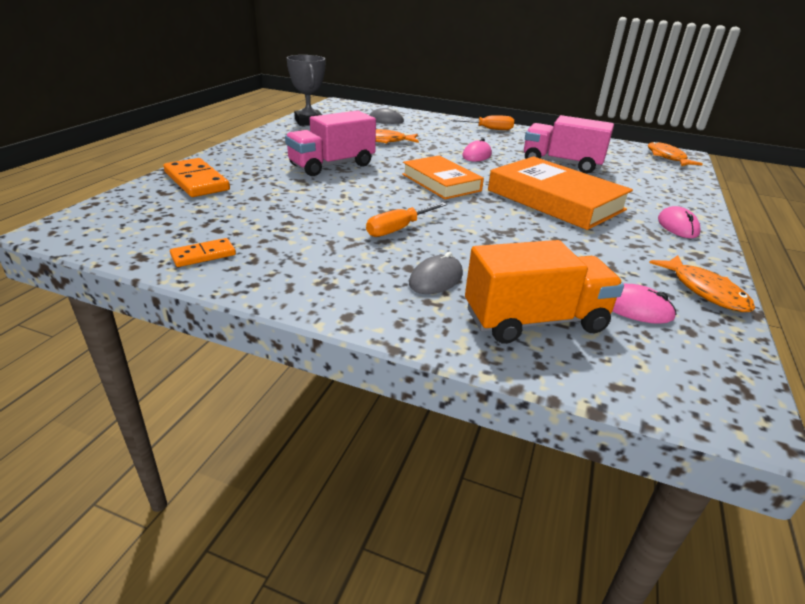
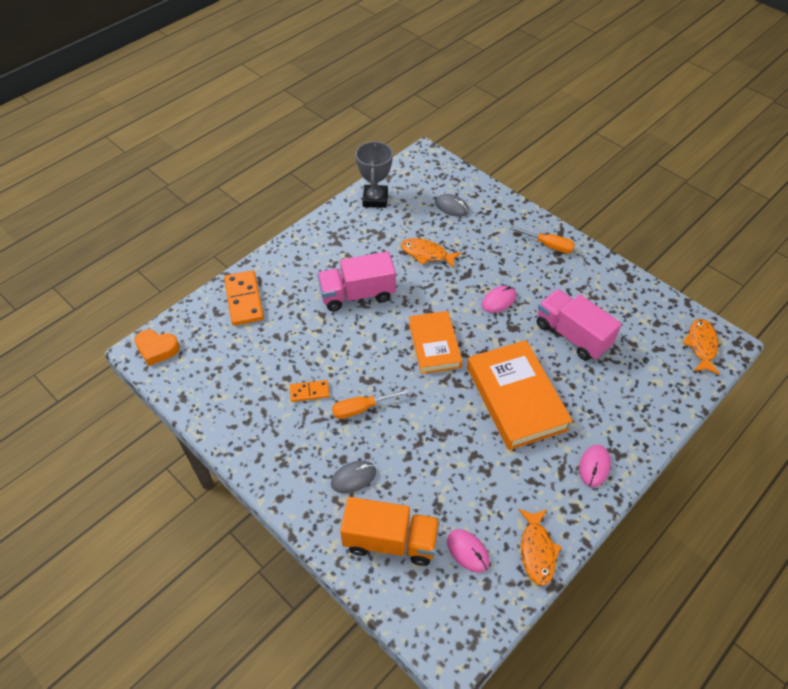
camera: 25 degrees right, 20 degrees up
orange domino [170,238,236,267] -> orange domino moved to [290,380,329,402]
none -> orange heart [135,330,180,366]

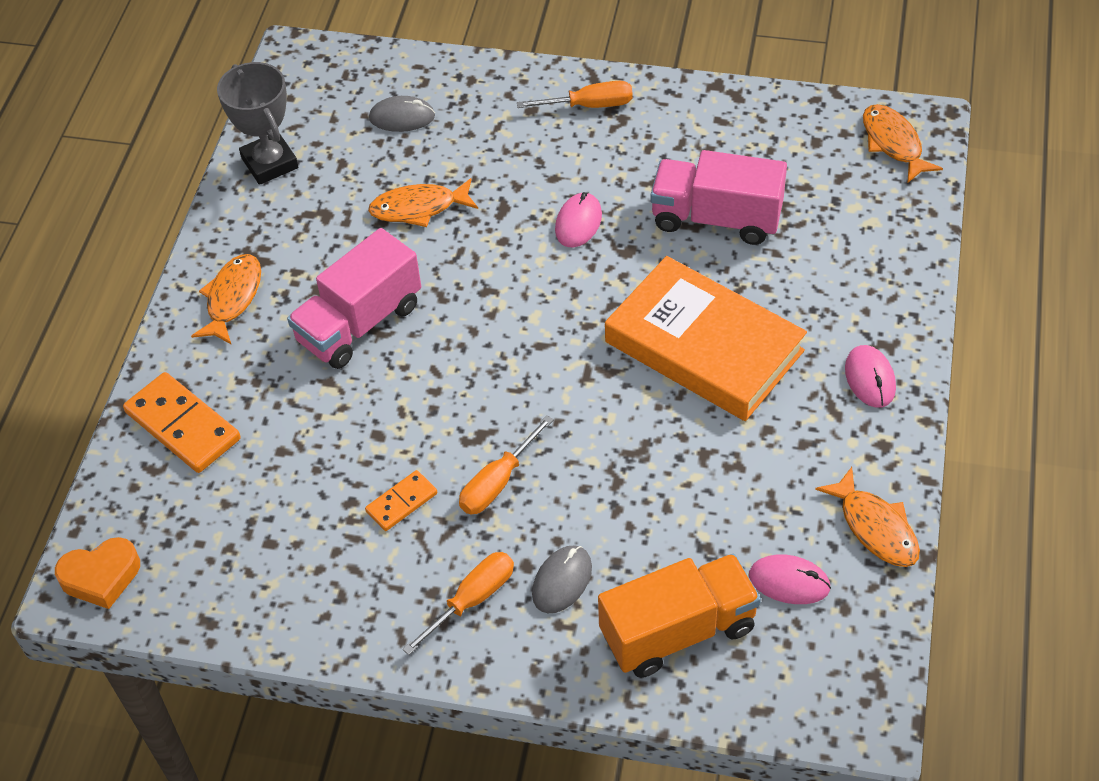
camera: 30 degrees left, 0 degrees up
orange book [409,311,462,374] -> none
none -> orange fish [191,254,261,345]
none -> orange screwdriver [403,552,514,655]

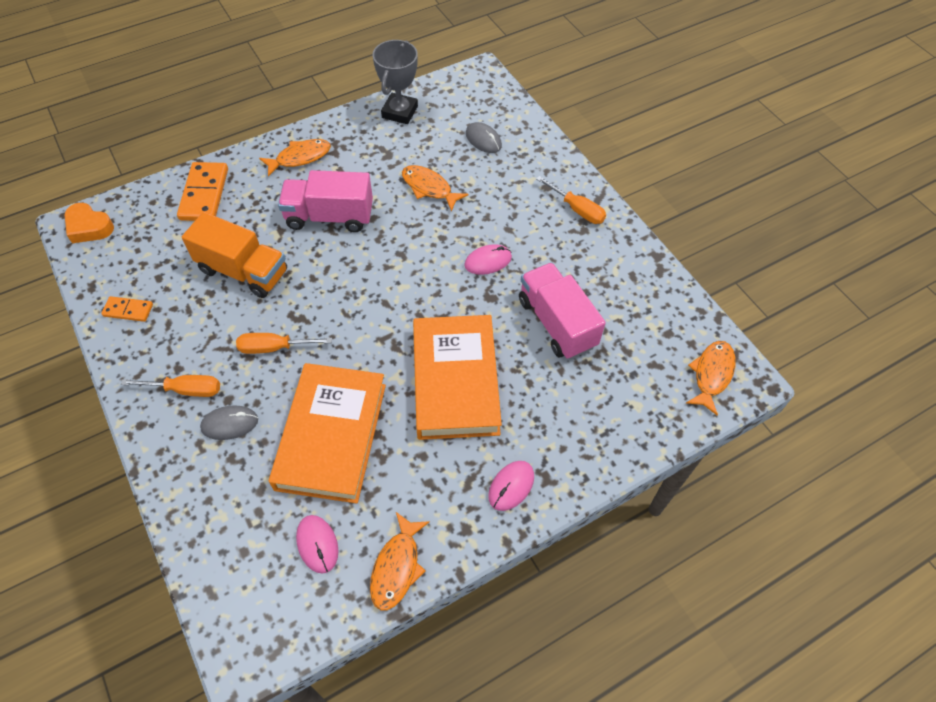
camera: 45 degrees right, 5 degrees up
orange domino [365,470,437,531] -> orange domino moved to [101,296,153,322]
orange truck [598,554,761,678] -> orange truck moved to [182,212,287,298]
none -> orange book [269,363,386,503]

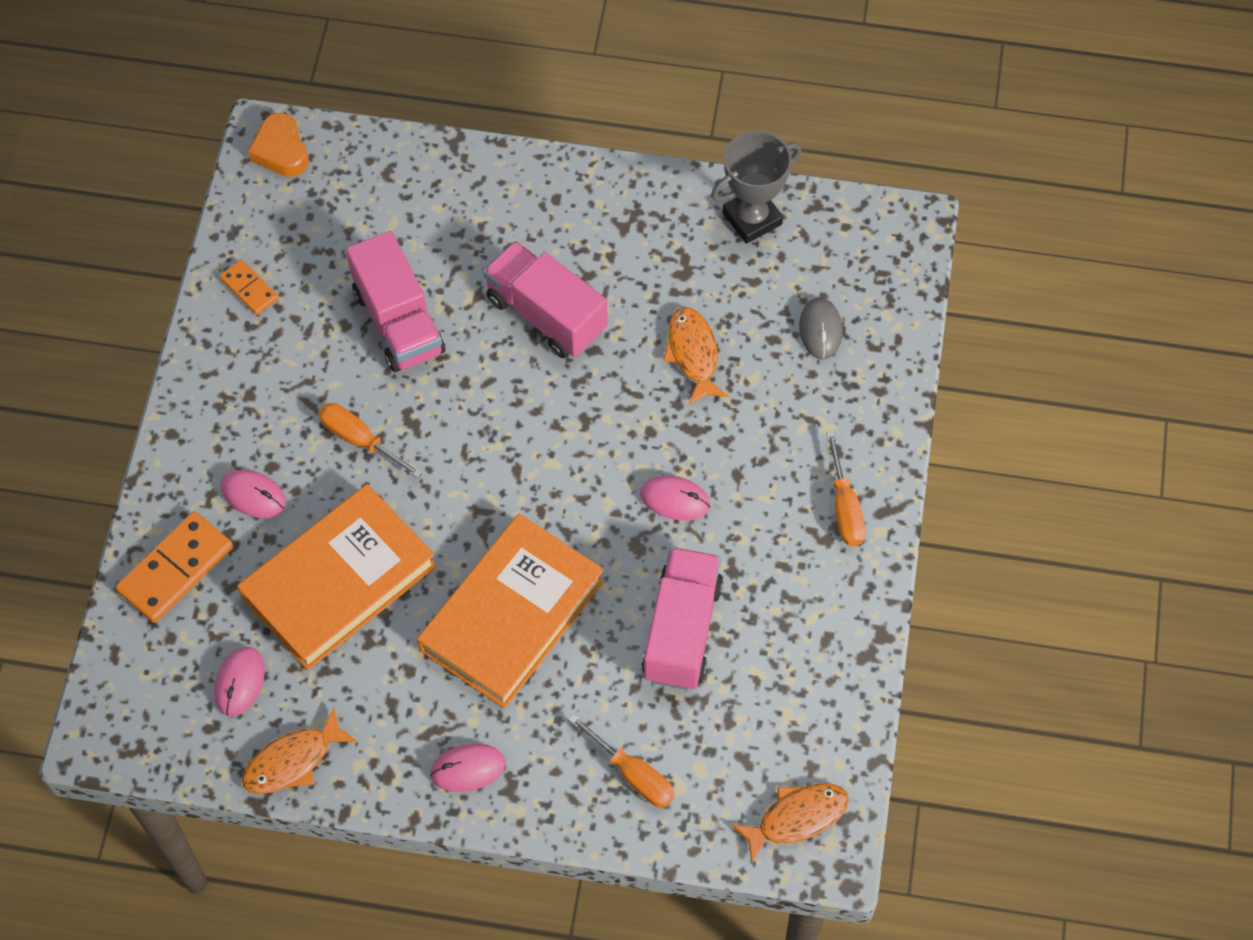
camera: 40 degrees right, 5 degrees up
orange screwdriver [121,375,220,397] -> orange screwdriver moved to [568,714,675,808]
orange domino [177,162,228,221] -> orange domino moved to [115,511,233,623]
orange truck [182,212,287,298] -> pink truck [346,231,445,372]
grey mouse [200,405,258,440] -> pink mouse [221,470,286,518]
orange fish [259,139,331,177] -> none

